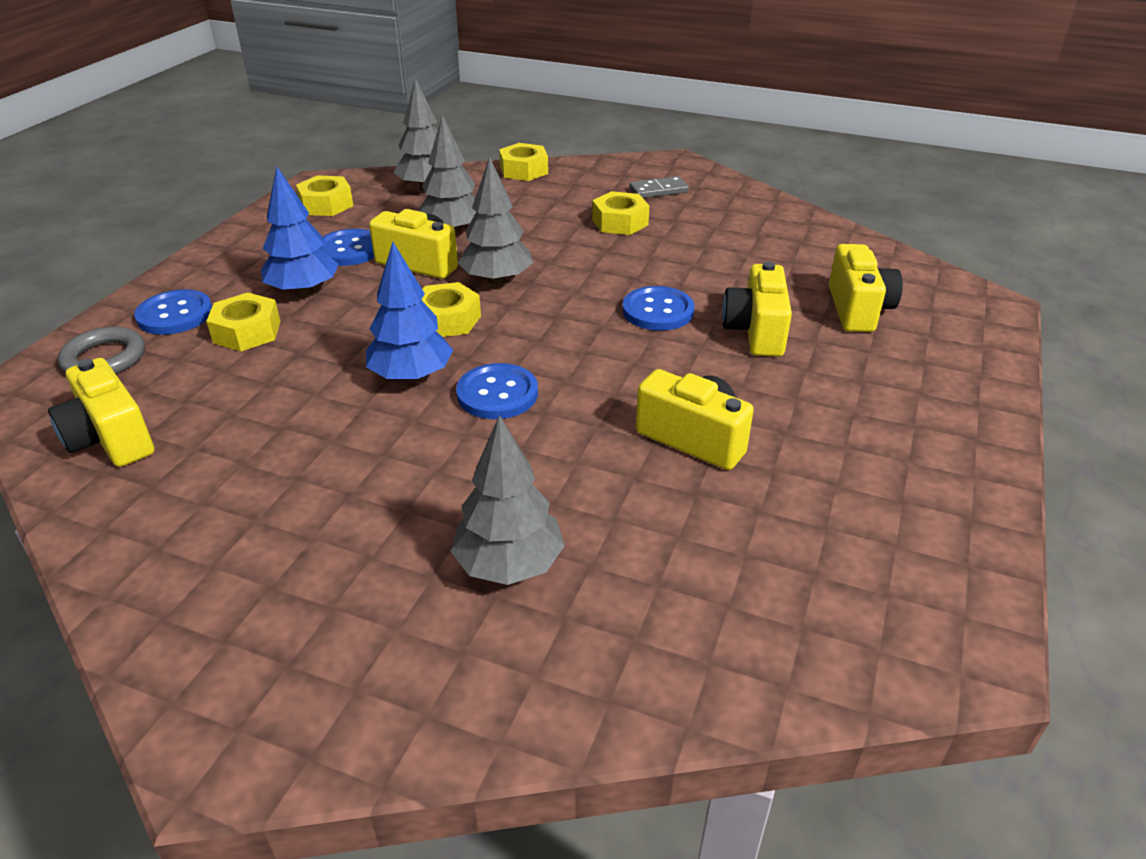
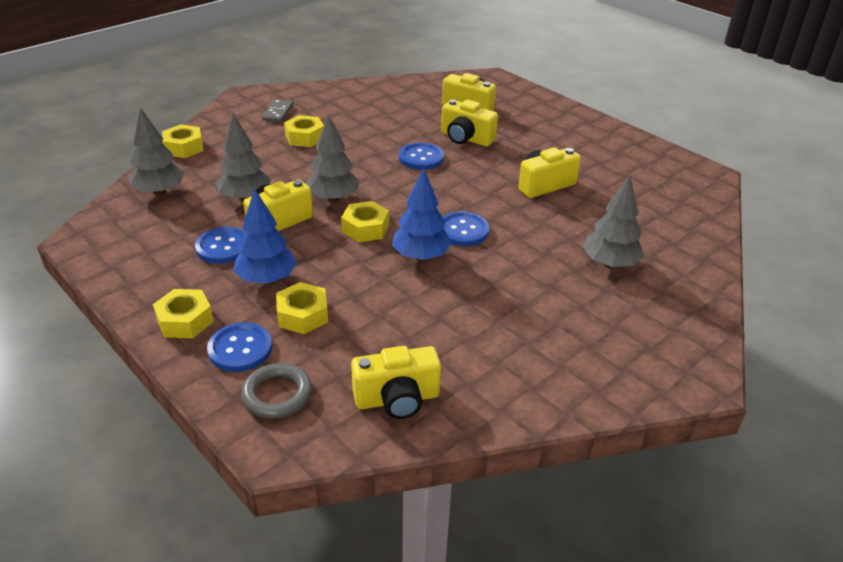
camera: 65 degrees left, 0 degrees up
yellow nut [296,175,353,216] -> yellow nut moved to [153,289,214,338]

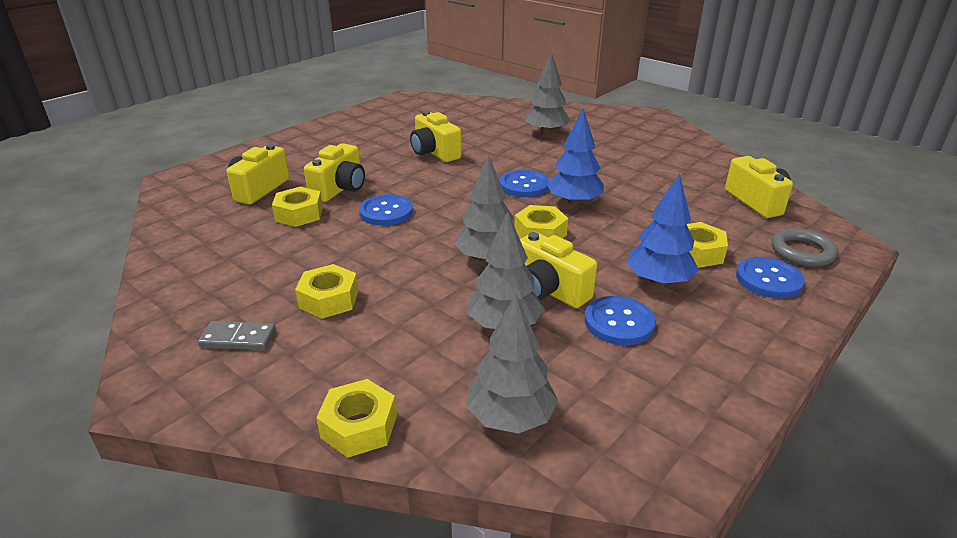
camera: 95 degrees left, 5 degrees down
yellow nut [153,289,214,338] -> yellow nut moved to [272,187,323,227]

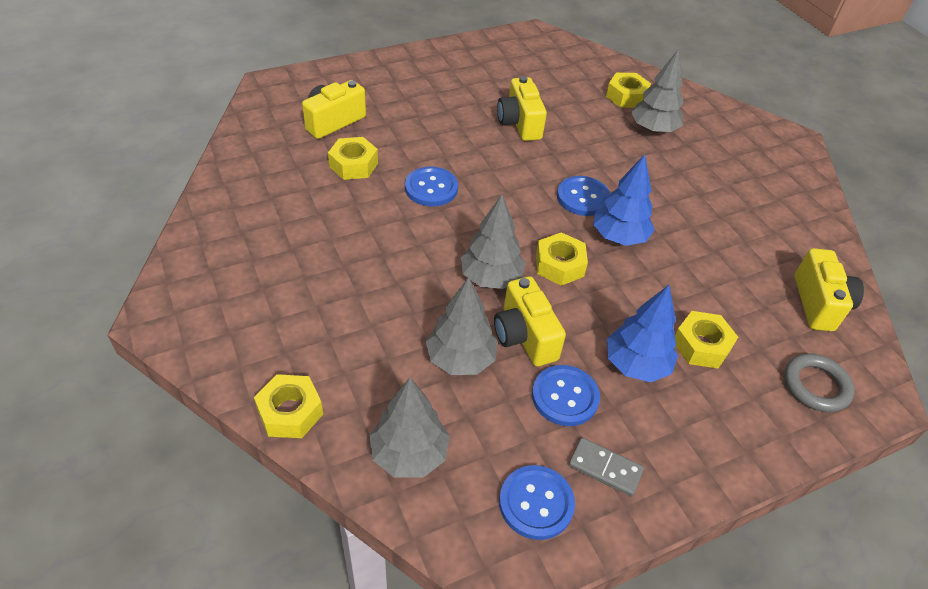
camera: 20 degrees right, 15 degrees up
grey domino [198,321,276,350] -> grey domino moved to [569,438,644,497]
yellow nut [295,264,358,319] -> yellow nut moved to [606,73,651,108]
yellow camera [304,143,365,202] -> none
blue button [736,257,805,299] -> blue button moved to [499,465,575,540]

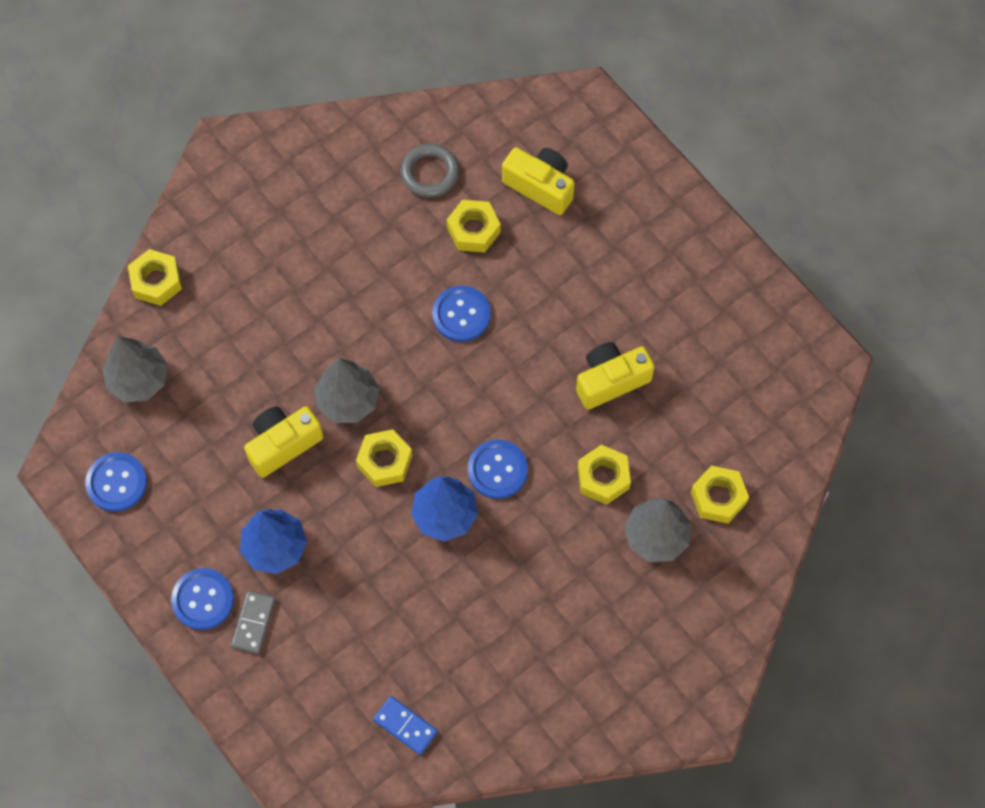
camera: 80 degrees right, 20 degrees up
grey tree [426,277,498,375] -> none
blue button [532,365,600,426] -> blue button moved to [171,568,234,630]
grey domino [569,438,644,497] -> grey domino moved to [231,591,276,654]
yellow nut [675,311,738,369] -> yellow nut moved to [578,445,631,505]
grey ring [784,353,855,412] -> grey ring moved to [400,144,459,197]
yellow camera [795,248,864,331] -> blue domino [373,696,438,755]

